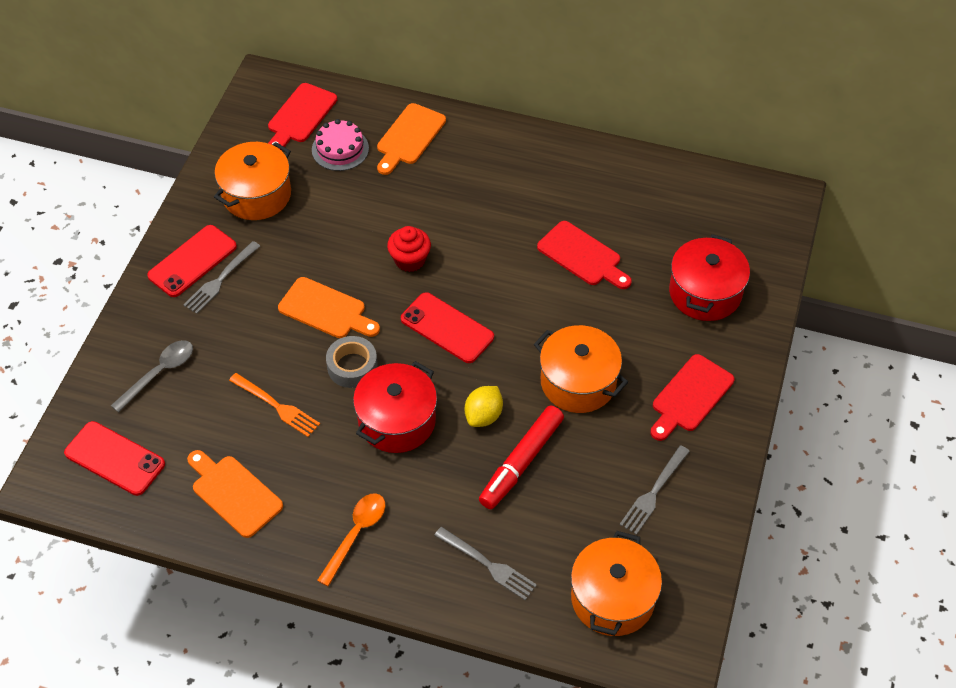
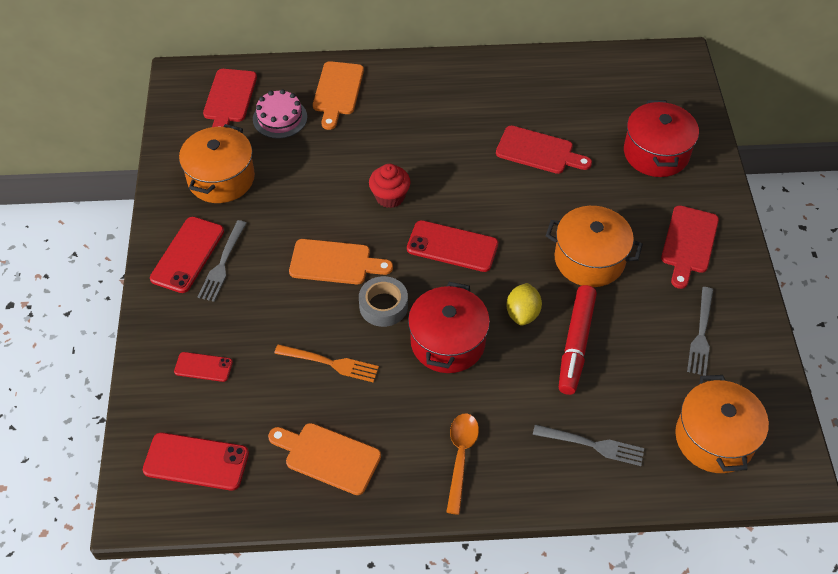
camera: 20 degrees left, 0 degrees up
grey spoon [111,340,193,413] -> red phone [174,352,233,382]

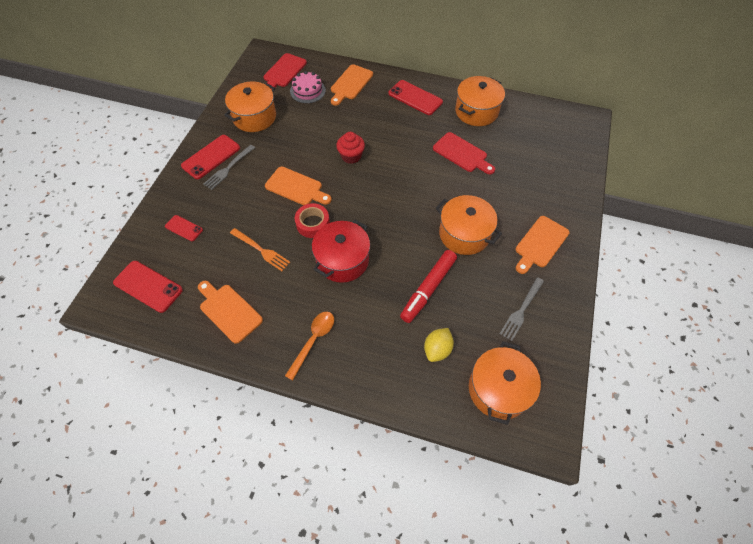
camera: 20 degrees right, 5 degrees up
grey tape [359,276,408,327] -> red tape [295,203,330,238]
red phone [407,220,498,272] -> red phone moved to [389,80,443,115]
yellow lemon [506,283,542,326] -> yellow lemon moved to [424,328,454,362]
grey fork [533,424,644,466] -> none
red pot [624,100,699,177] -> none
red cutting board [661,205,719,289] -> orange cutting board [516,216,569,274]
none -> orange pot [455,76,505,126]

